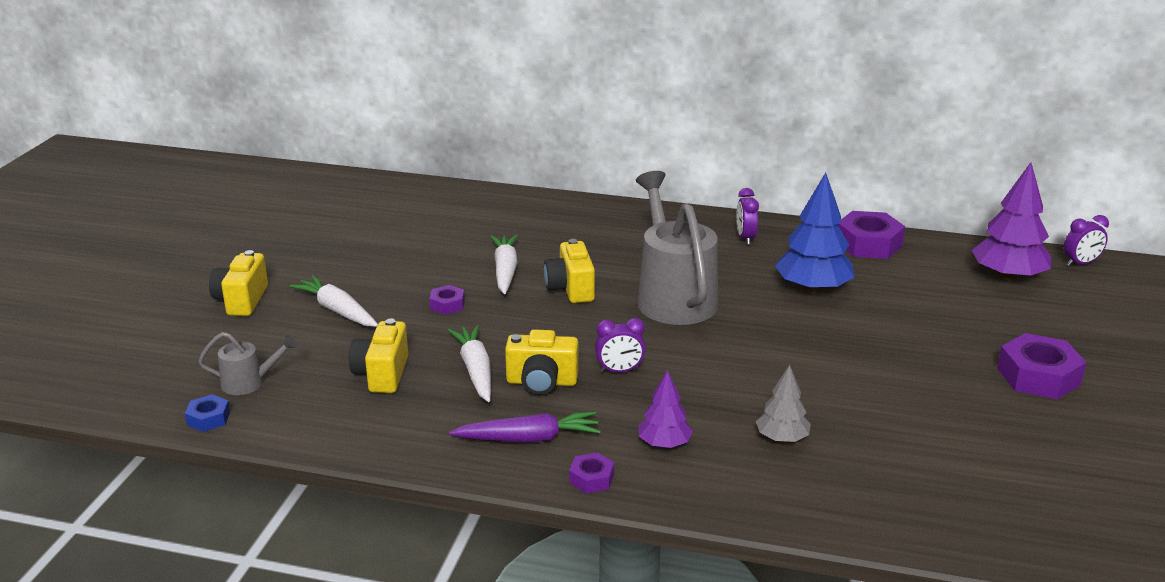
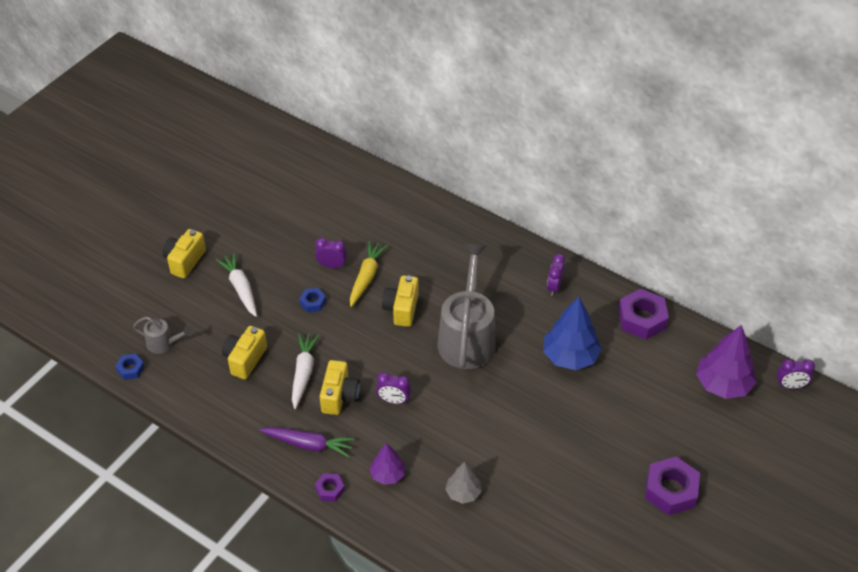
camera: 20 degrees right, 20 degrees up
purple nut [429,285,465,315] -> blue nut [299,288,326,312]
white carrot [490,235,518,294] -> yellow carrot [350,241,388,307]
yellow camera [505,329,579,395] -> yellow camera turned 105 degrees counterclockwise [320,360,360,415]
none -> purple clock [315,238,347,269]

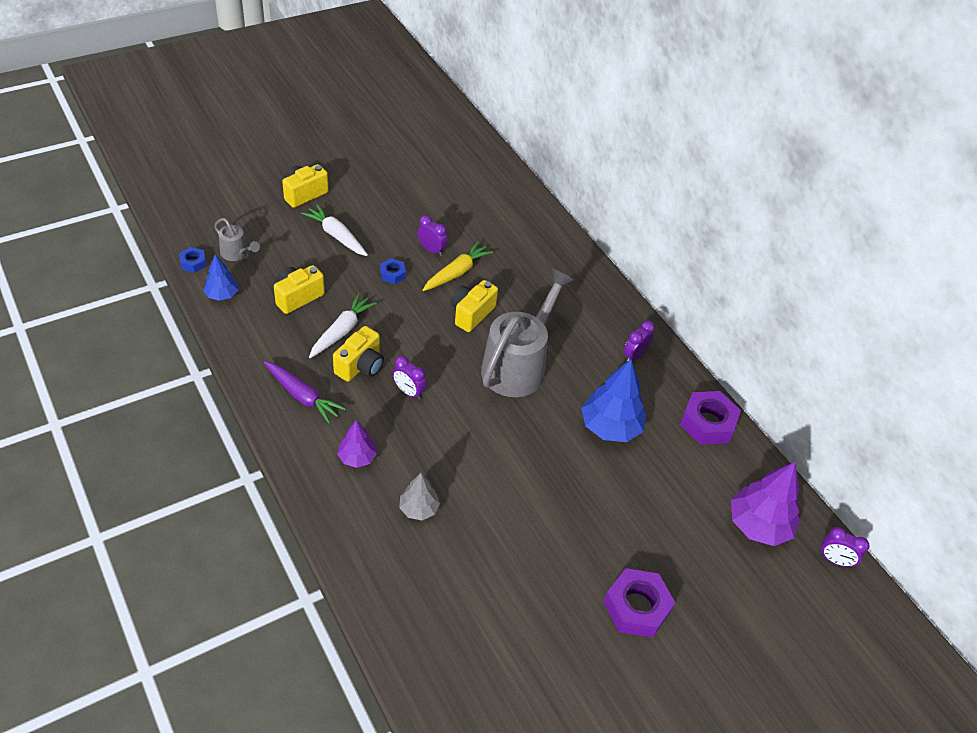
camera: 20 degrees right, 0 degrees up
white carrot [216,253,257,317] -> white carrot turned 45 degrees counterclockwise [301,204,368,256]
purple nut [315,473,345,502] -> none
none -> blue tree [203,254,239,301]

